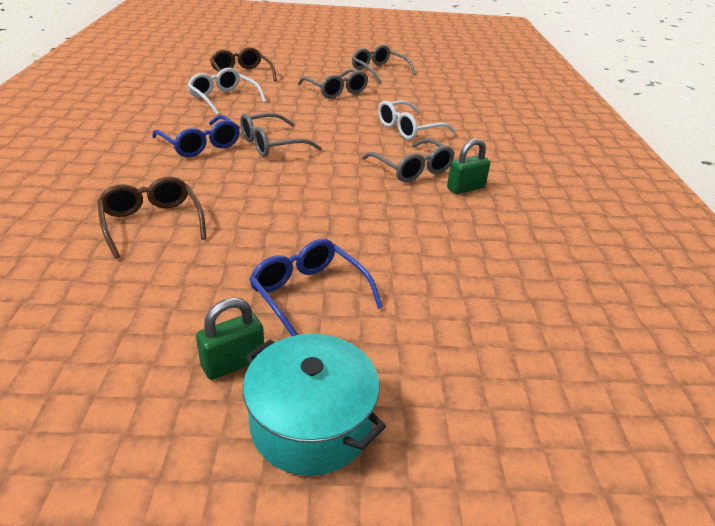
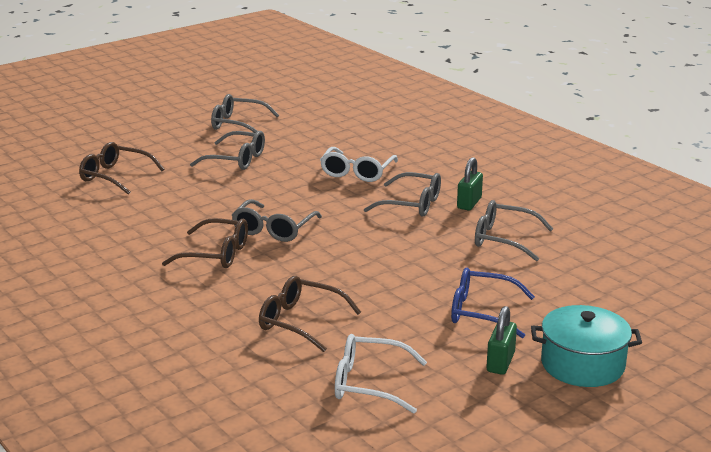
camera: 35 degrees left, 10 degrees down
blue glasses [152,115,240,157] -> brown glasses [162,218,248,268]
white glasses [187,68,266,115] -> white glasses moved to [335,334,427,414]
none -> grey glasses [475,200,553,261]

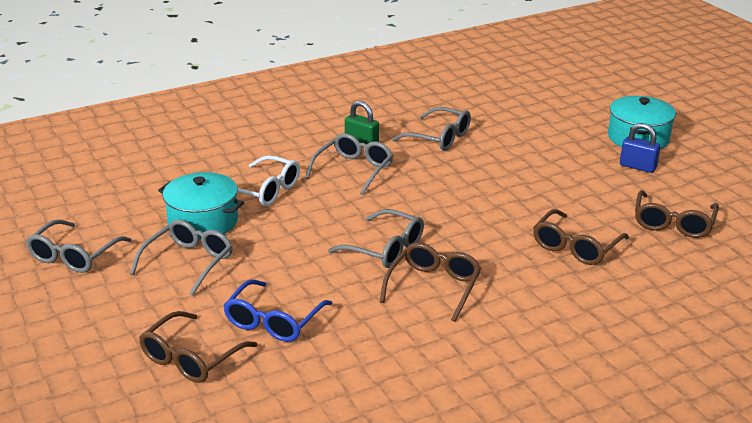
camera: 80 degrees left, 5 degrees up
white glasses [335,334,427,414] -> brown glasses [635,190,719,238]
blue glasses [451,268,535,338] -> blue glasses moved to [223,279,333,342]
grey glasses [475,200,553,261] -> grey glasses turned 90 degrees counterclockwise [392,107,471,151]
green padlock [486,306,517,375] -> blue padlock [620,123,660,173]
none -> turquoise pot [158,172,244,240]

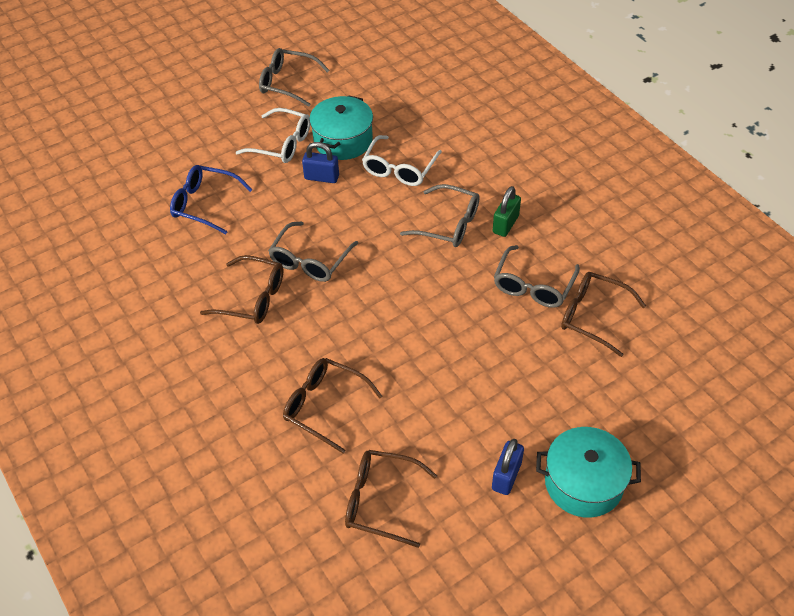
camera: 85 degrees right, 20 degrees up
grey glasses [130,219,233,296] -> white glasses [236,108,310,163]
brown glasses [139,311,257,383] -> brown glasses moved to [561,272,646,357]
none -> blue padlock [302,142,339,183]

